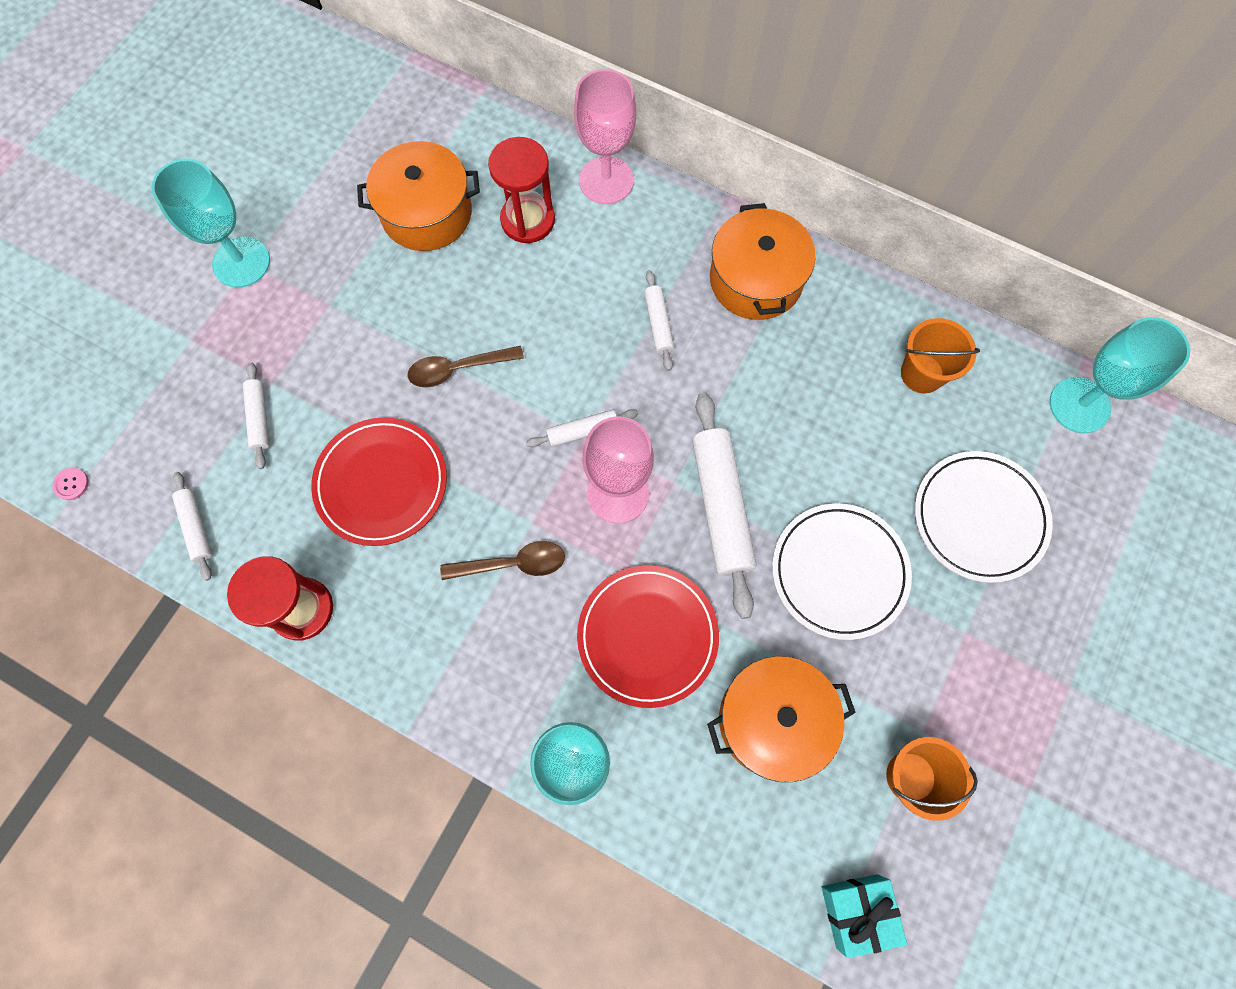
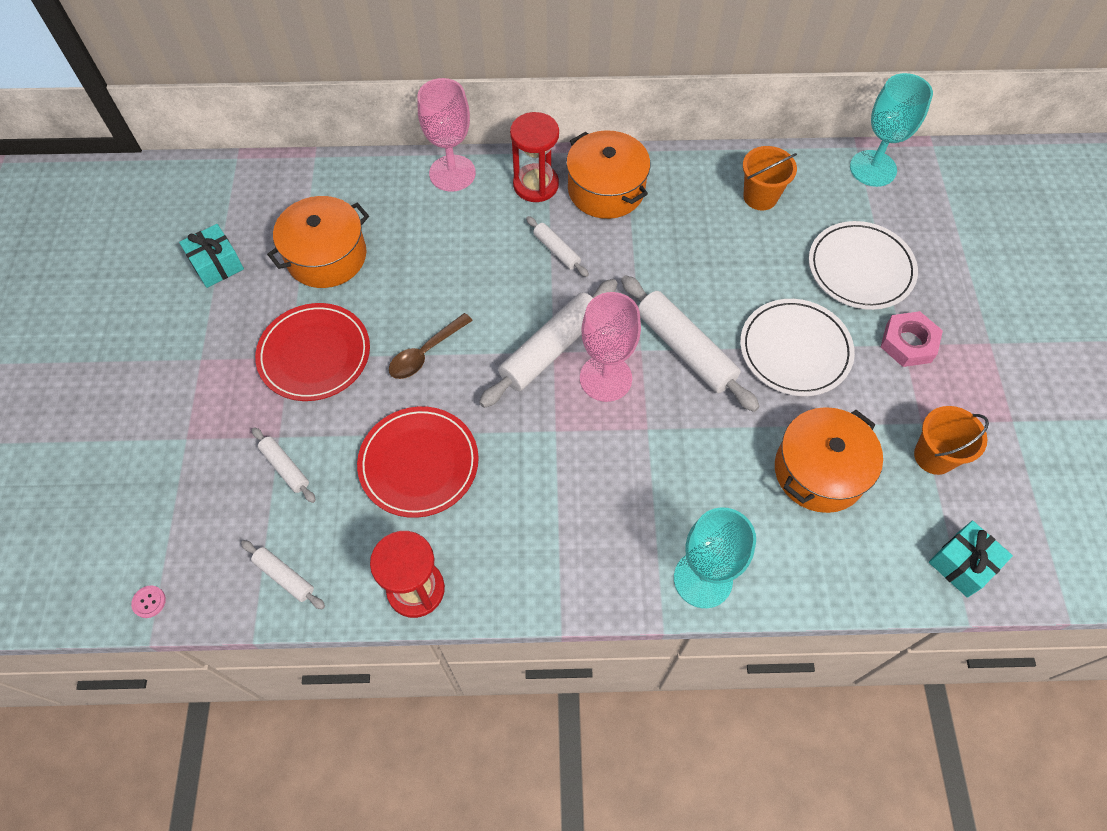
camera: 30 degrees left, 10 degrees down
turquoise goblet [151,159,270,288] -> none
brown spoon [440,541,565,580] -> none
red hourglass [488,137,555,243] -> red hourglass moved to [510,112,559,202]
white rolling pin [526,409,638,447] -> white rolling pin [479,279,618,408], size x1.95
red plate [577,565,719,708] -> red plate moved to [255,303,370,401]
none -> turquoise gift [179,224,244,288]
none -> pink nut [881,311,943,367]

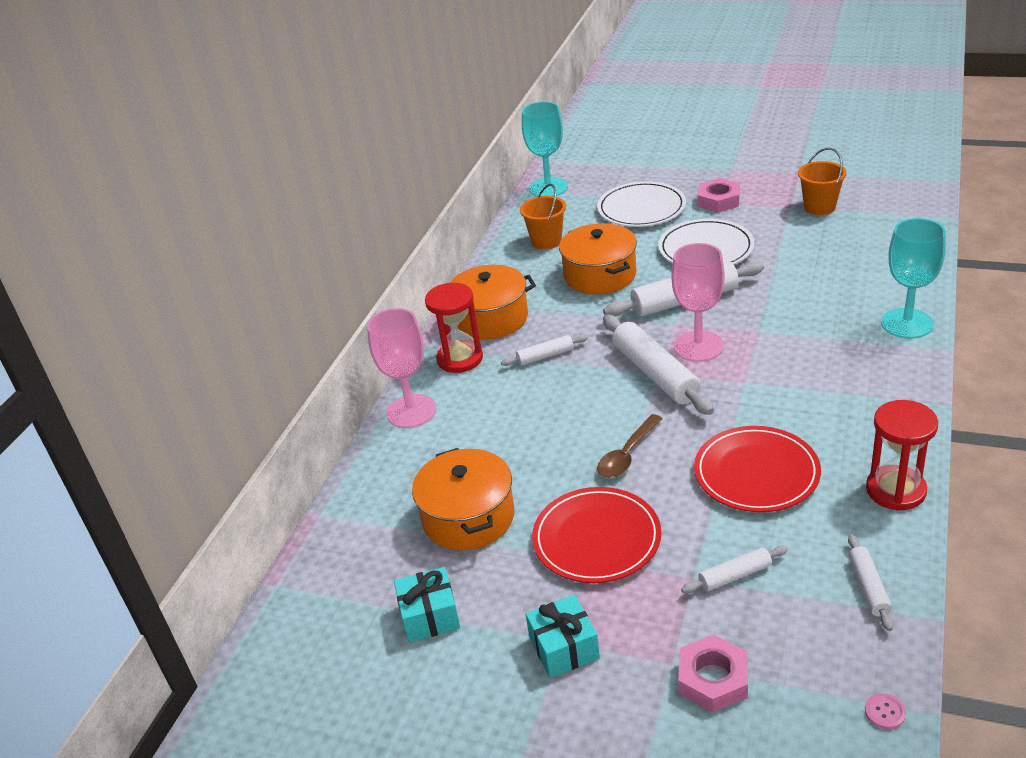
camera: 65 degrees left, 25 degrees down
white rolling pin [241,540,325,609] -> white rolling pin turned 60 degrees counterclockwise [848,534,893,631]
brown spoon [389,313,473,379] -> brown spoon turned 60 degrees clockwise [597,414,663,478]
orange pot [775,407,883,513] -> orange pot moved to [559,223,637,294]
turquoise gift [929,521,1013,598] -> turquoise gift moved to [526,595,600,678]
none -> pink nut [678,634,748,713]

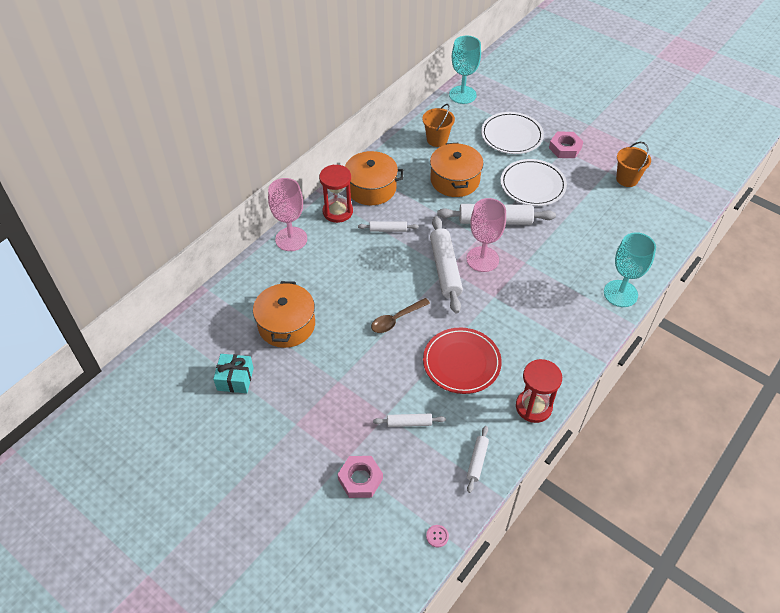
camera: 15 degrees right, 15 degrees up
turquoise gift [526,595,600,678] -> none
red plate [532,487,661,583] -> none

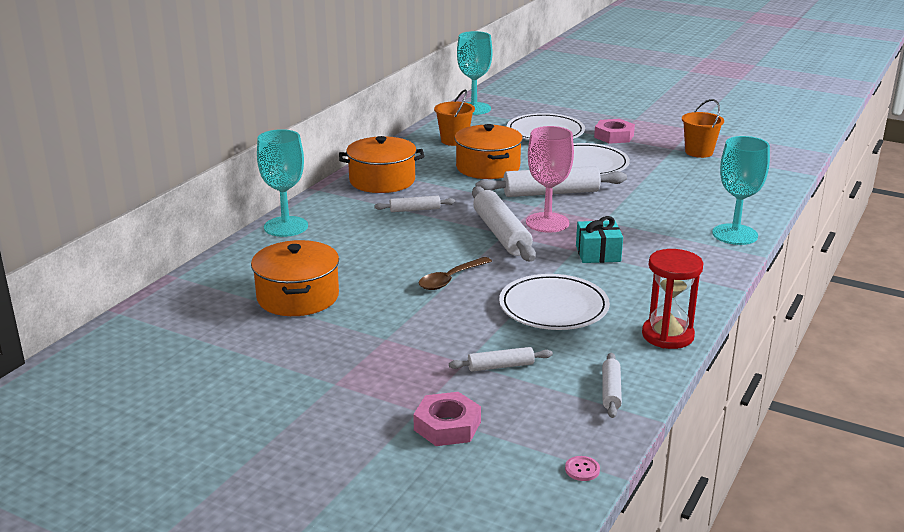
camera: 10 degrees left, 25 degrees down
turquoise gift [213,354,254,393] -> turquoise gift moved to [576,216,623,263]
pink goblet [268,178,307,251] -> turquoise goblet [257,129,308,237]
red hourglass [319,165,353,223] -> none
red plate [423,327,502,394] -> white plate [499,274,610,330]

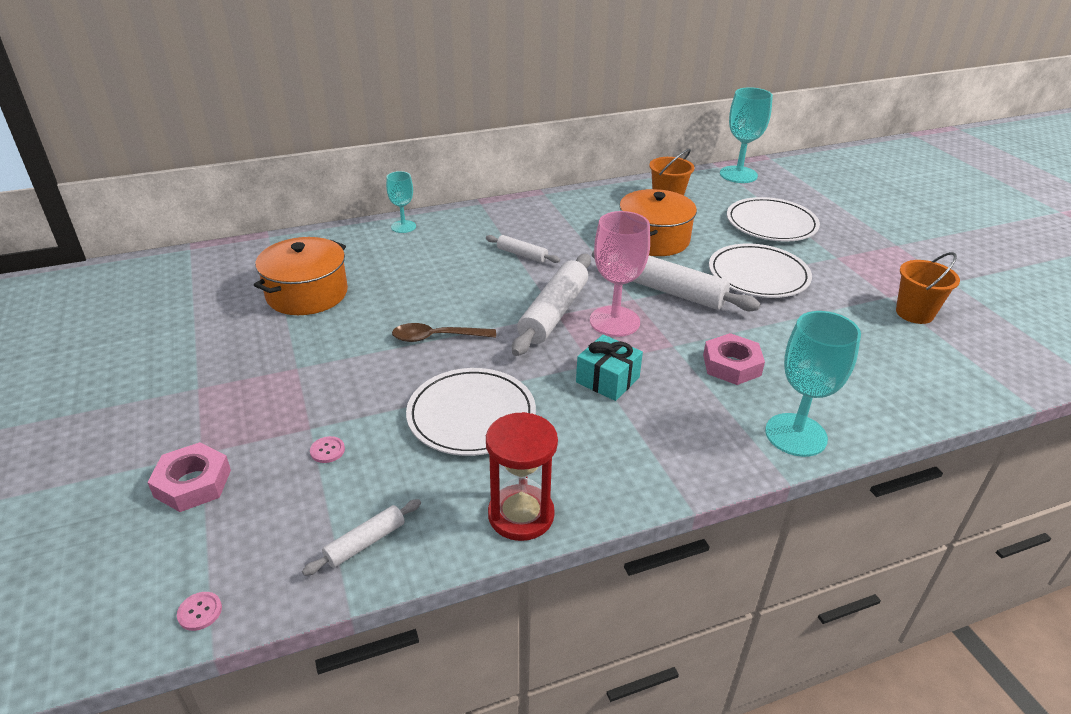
camera: 40 degrees right, 10 degrees up
turquoise goblet [257,129,308,237] -> turquoise goblet [386,171,416,233], size x0.59
orange pot [339,136,424,193] -> none
white rolling pin [449,347,553,372] -> pink button [310,436,345,463]
pink nut [594,119,635,144] -> pink nut moved to [703,333,765,385]

